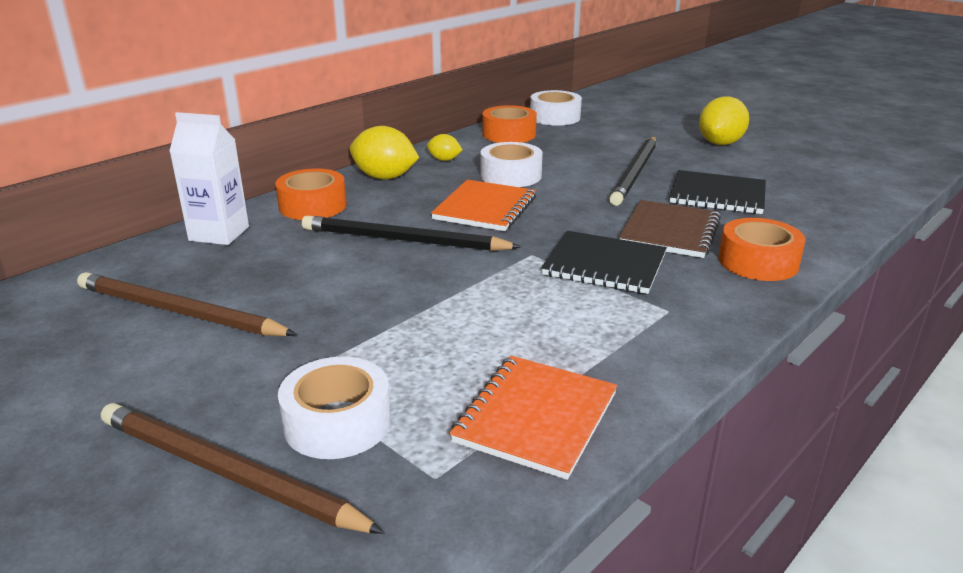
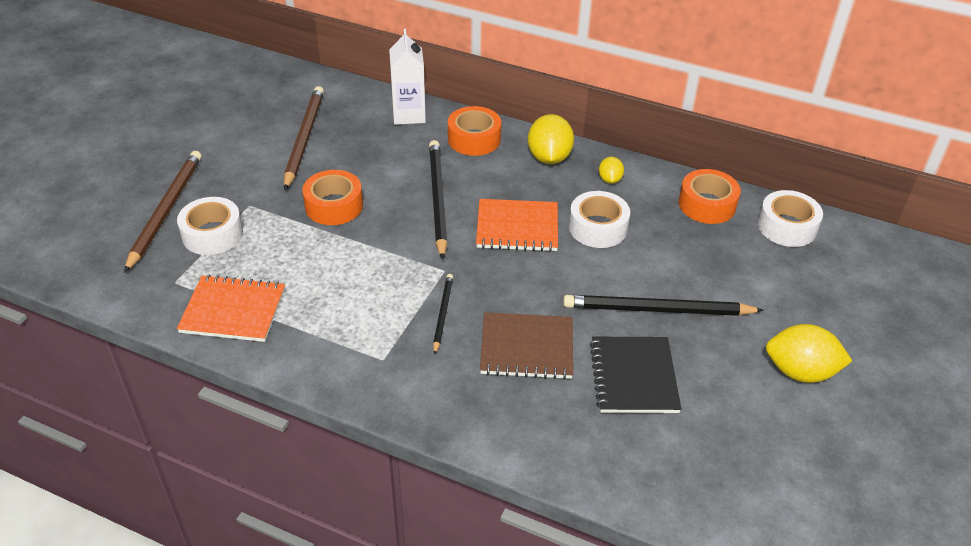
camera: 70 degrees right, 15 degrees up
black notebook [541,231,667,294] -> black pencil [433,274,453,355]
orange tape [718,218,806,281] -> orange tape moved to [302,170,363,225]

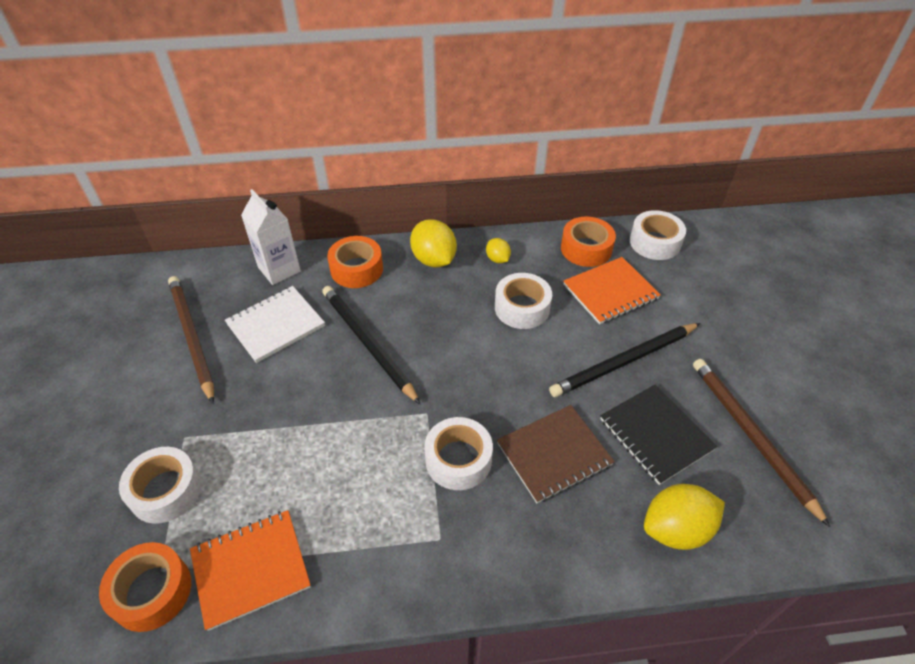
camera: 30 degrees left, 5 degrees up
brown pencil [124,151,202,273] -> brown pencil moved to [693,359,830,527]
orange tape [302,170,363,225] -> orange tape moved to [99,542,191,632]
black pencil [433,274,453,355] -> white tape [424,417,493,490]
orange notebook [476,199,558,252] -> orange notebook moved to [563,257,661,325]
yellow lemon [766,324,852,383] -> yellow lemon moved to [644,484,725,550]
none -> white notebook [225,286,325,363]

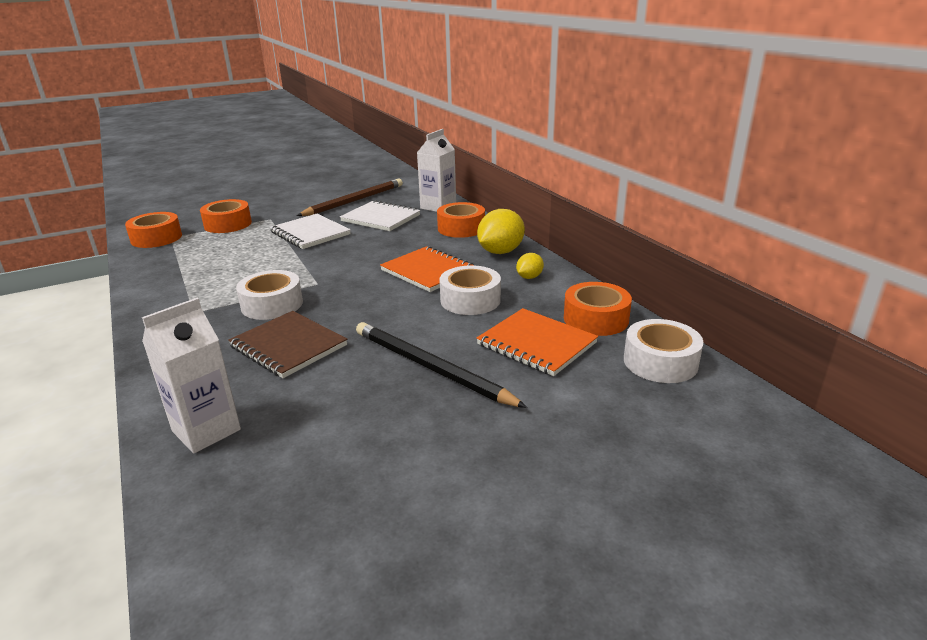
camera: 70 degrees right, 20 degrees down
white tape [119,447,201,524] -> orange tape [200,199,252,233]
orange notebook [190,510,311,631] -> orange notebook moved to [380,246,474,292]
black pencil [322,286,420,404] -> none
black notebook [601,384,717,485] -> none
yellow lemon [644,484,725,550] -> white carton [142,298,241,453]
brown pencil [693,359,830,527] -> none
none -> white notebook [270,214,351,249]

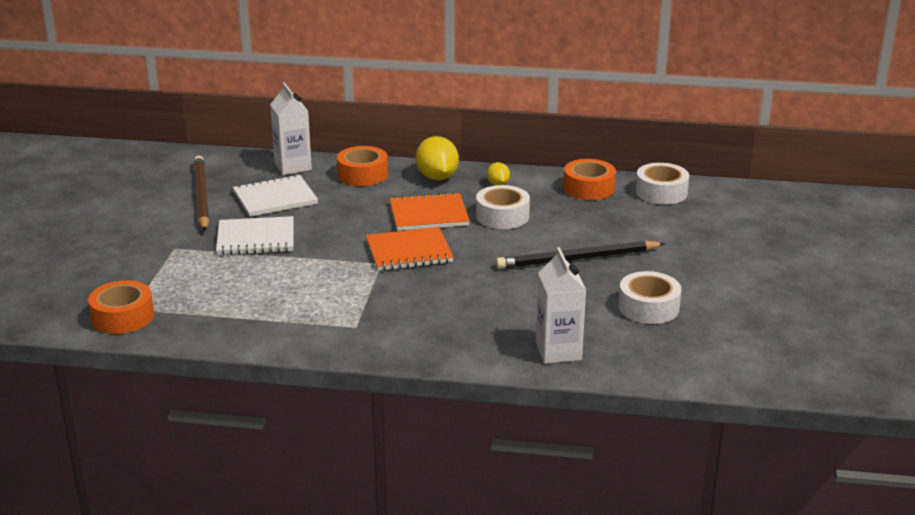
camera: 55 degrees left, 0 degrees up
orange tape [200,199,252,233] -> none
brown notebook [228,311,347,378] -> none
white tape [236,270,303,320] -> white tape moved to [619,271,681,324]
orange notebook [476,308,598,376] -> orange notebook moved to [366,227,454,271]

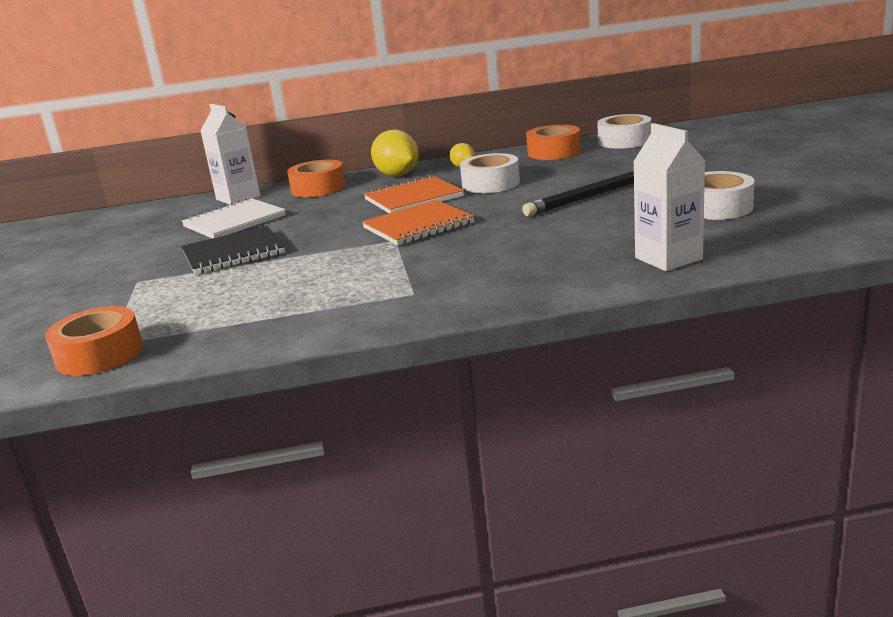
camera: 15 degrees left, 5 degrees down
brown pencil [194,156,209,231] -> none
white notebook [216,216,294,255] -> black notebook [181,226,285,275]

